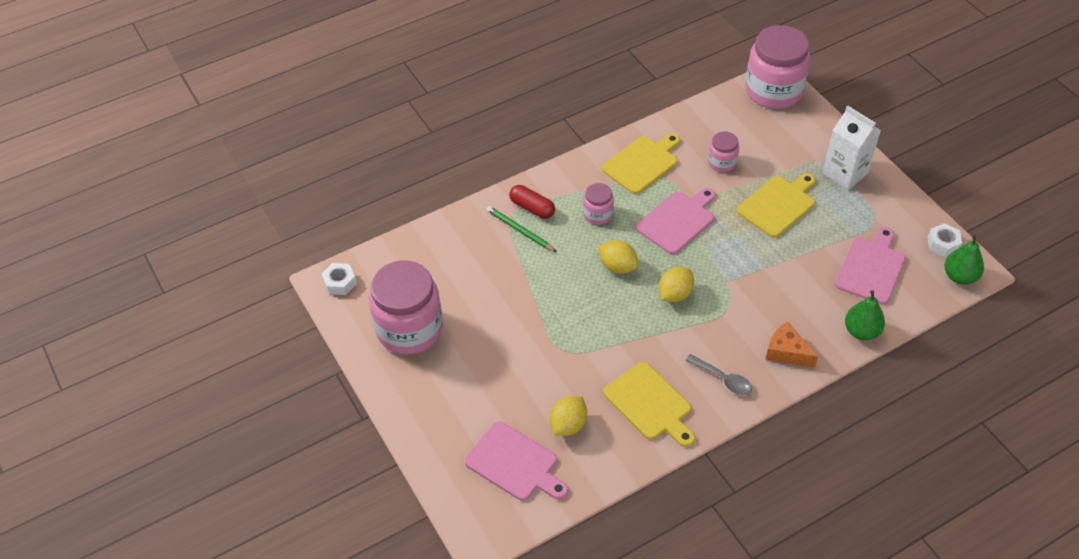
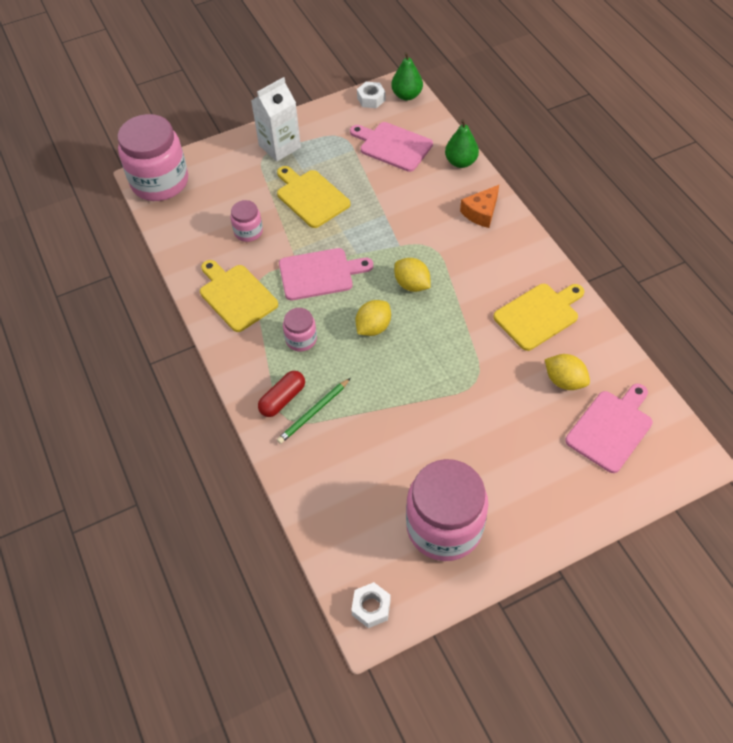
camera: 85 degrees left, 5 degrees up
pink cutting board [636,188,716,254] -> pink cutting board turned 120 degrees clockwise [279,248,373,300]
grey spoon [685,354,752,395] -> none

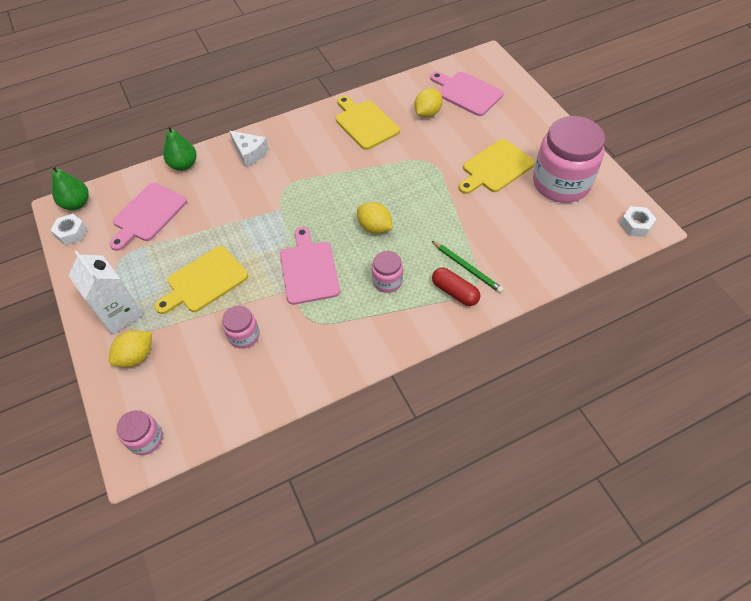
camera: 90 degrees left, 0 degrees up
pink jar [118,114,188,201] -> pink jar [117,410,163,455], size x0.48
yellow cutting board [200,260,278,332] -> yellow cutting board moved to [459,139,535,194]
yellow lemon [394,258,431,292] -> yellow lemon moved to [109,330,152,367]
orange cheese [460,185,499,228] -> white cheese [229,131,269,167]

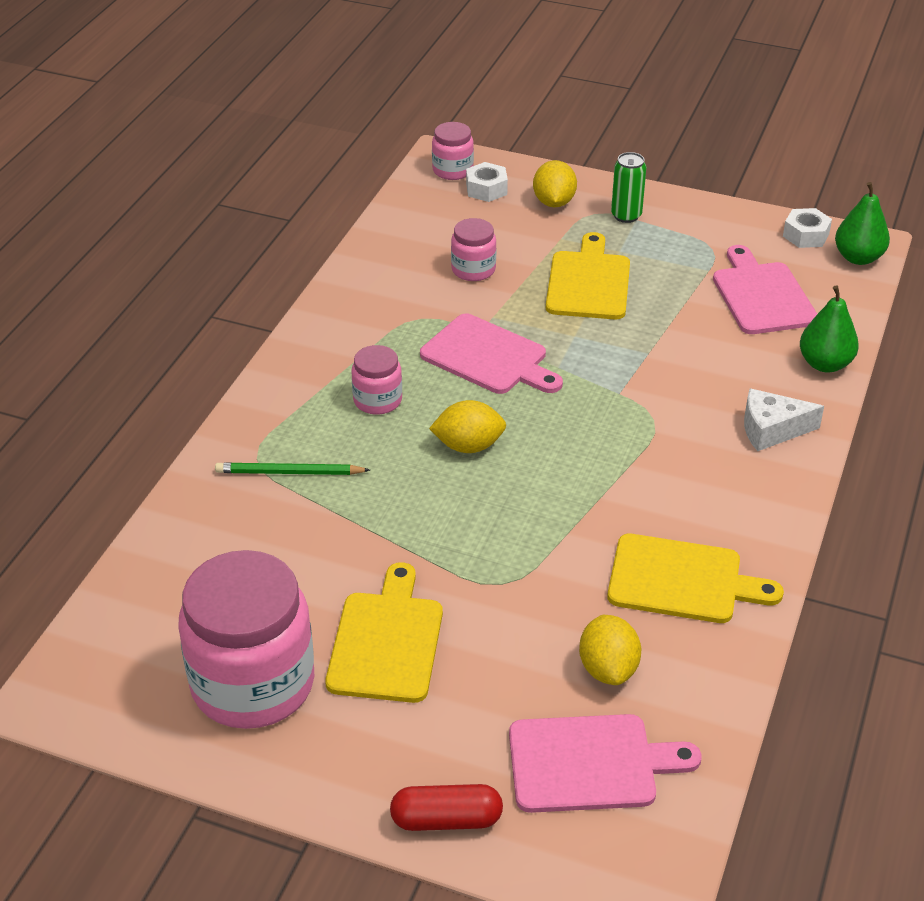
camera: 135 degrees right, 15 degrees down
white carton [68,250,144,335] -> green can [611,152,646,223]
red capsule [432,267,481,306] -> red capsule moved to [390,784,503,831]
white nut [620,206,656,237] -> white nut moved to [466,162,508,202]

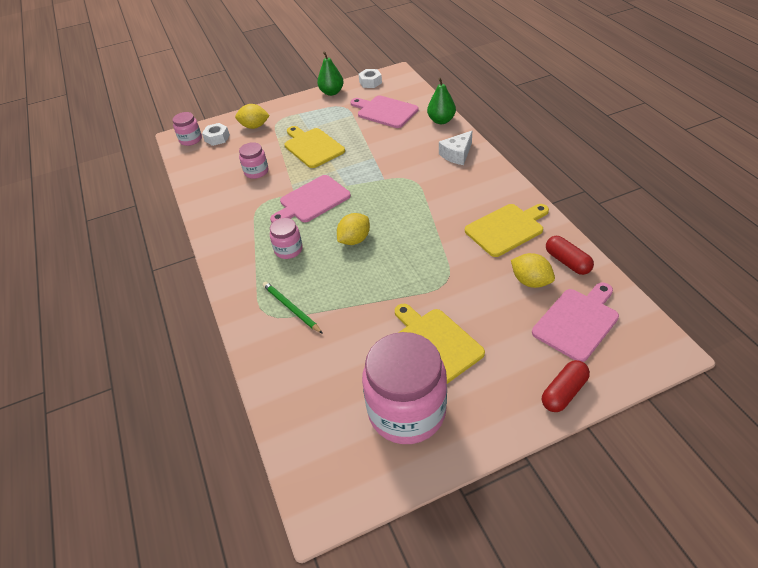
camera: 40 degrees left, 5 degrees up
green pencil [215,462,370,475] -> green pencil turned 90 degrees clockwise [263,282,323,334]
pink cutting board [420,314,563,394] -> pink cutting board turned 150 degrees clockwise [270,175,351,223]
yellow lemon [533,160,577,207] -> yellow lemon turned 45 degrees counterclockwise [235,104,270,129]
green can [611,152,646,223] -> none
green pear [835,182,890,265] -> green pear moved to [317,51,344,96]
none -> red capsule [546,236,594,275]

